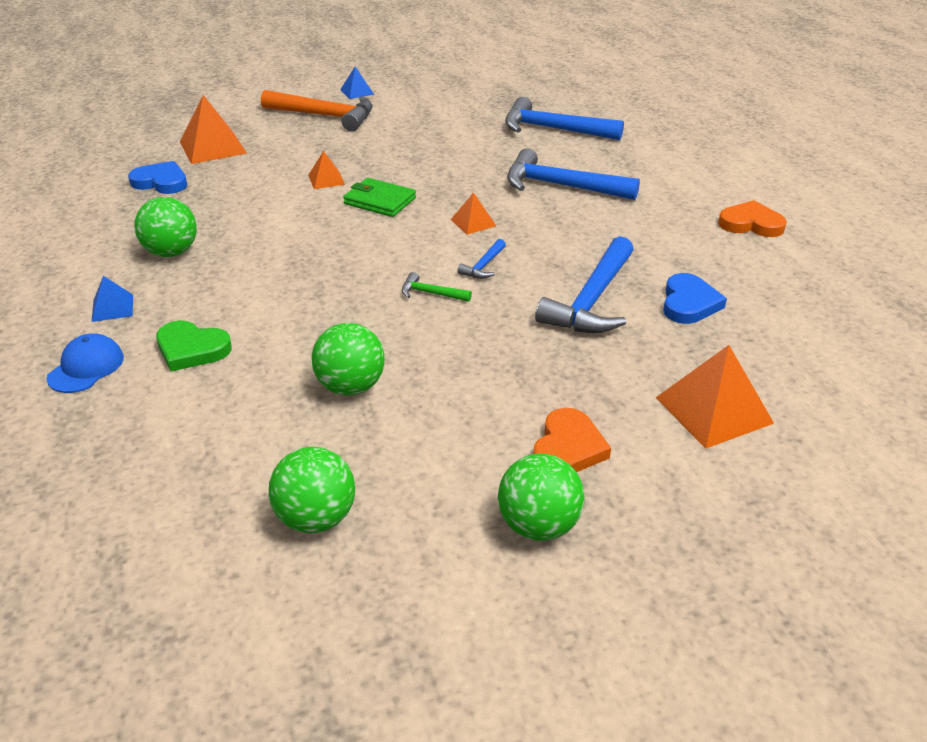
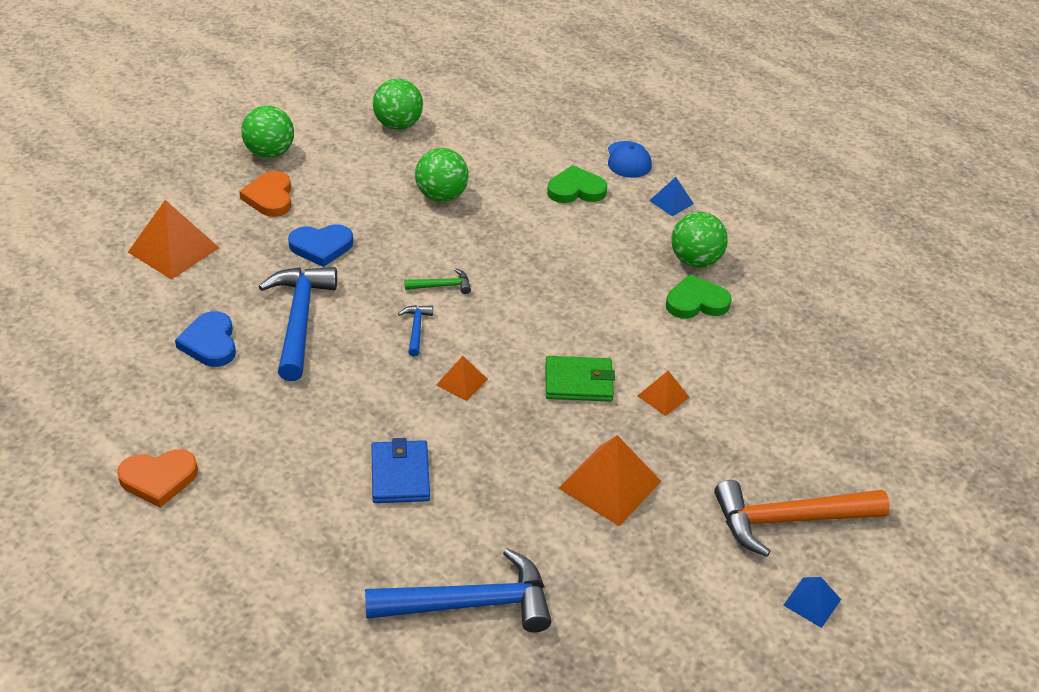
camera: 150 degrees right, 5 degrees up
blue heart [128,161,187,194] -> blue heart moved to [288,224,353,267]
orange pyramid [180,95,247,164] -> orange pyramid moved to [558,435,661,526]
blue hammer [507,148,640,200] -> blue wallet [371,438,430,503]
none -> green heart [666,274,732,319]

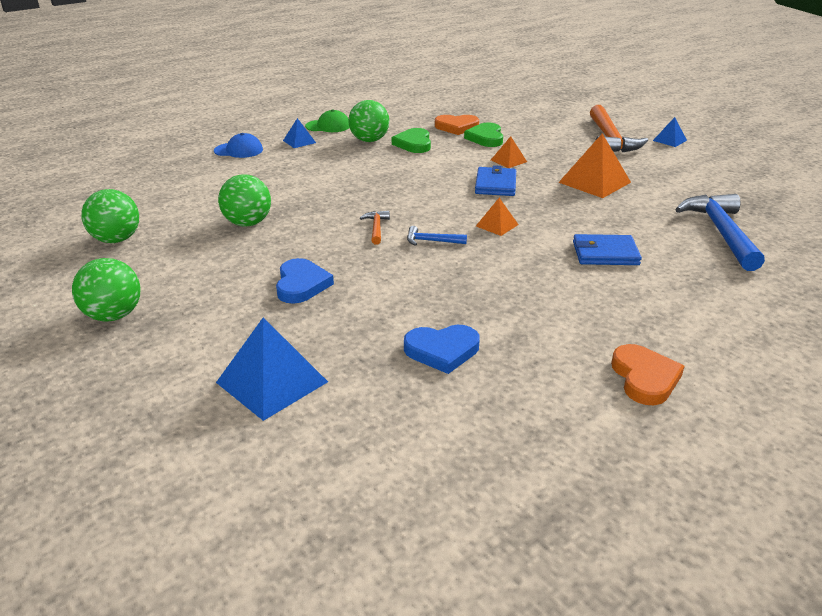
camera: 80 degrees left, 10 degrees down
orange pyramid [128,200,219,280] -> blue pyramid [216,317,328,421]
orange heart [239,171,291,217] -> orange heart moved to [435,115,479,135]
blue hammer [259,267,337,381] -> none
green hammer [405,268,471,294] -> orange hammer [360,211,390,245]
green wallet [545,356,615,402] -> blue wallet [475,165,516,196]
green heart [547,165,607,203] -> green heart moved to [464,123,503,147]
none -> green cap [305,110,350,132]

